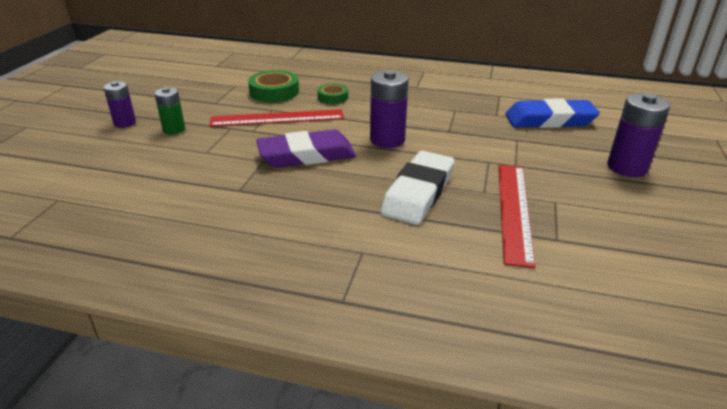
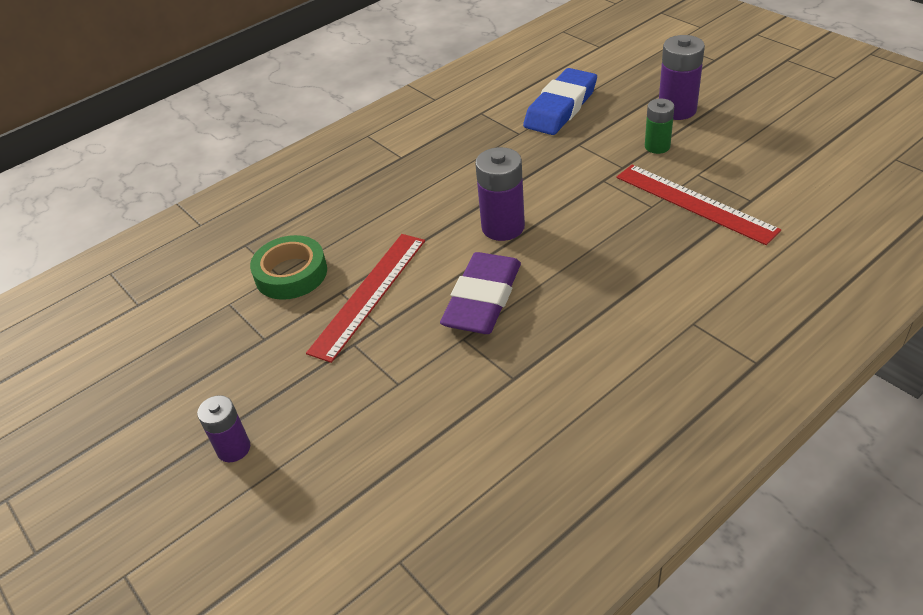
camera: 50 degrees left, 10 degrees up
green battery [155,87,185,135] -> green battery moved to [645,99,674,154]
green tape [317,84,348,104] -> none
white eraser [380,151,455,225] -> none

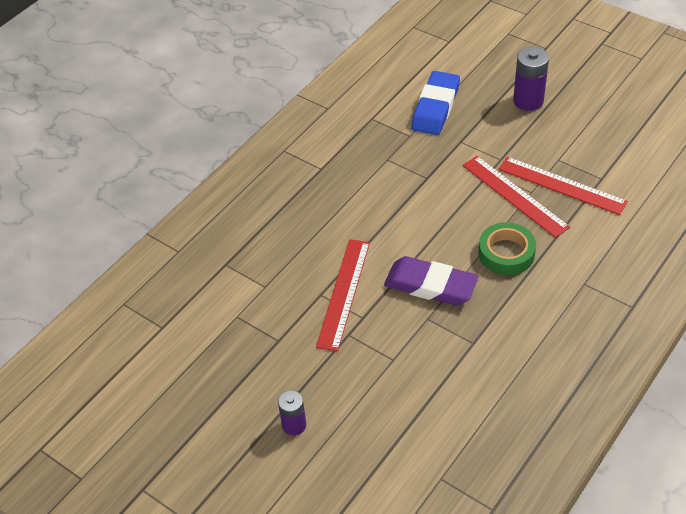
camera: 15 degrees left, 5 degrees up
green tape [250,235,327,300] -> green tape moved to [478,222,536,275]
purple eraser [440,252,521,334] -> purple eraser turned 75 degrees counterclockwise [384,256,478,306]
purple battery [475,147,525,241] -> none
green battery [645,99,674,154] -> none
none -> red ruler [463,156,570,238]

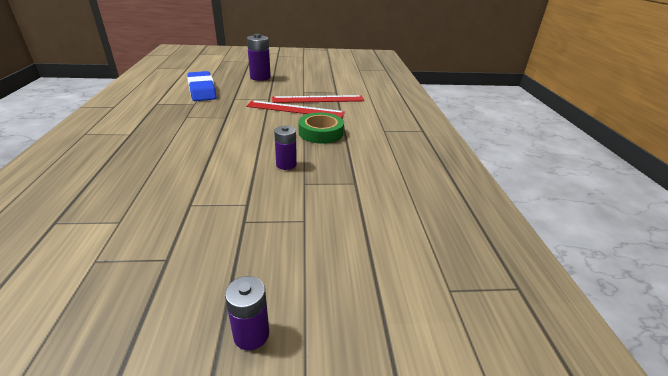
camera: 45 degrees left, 15 degrees down
red ruler [316,239,370,352] -> none
purple eraser [384,256,478,306] -> purple battery [274,126,297,170]

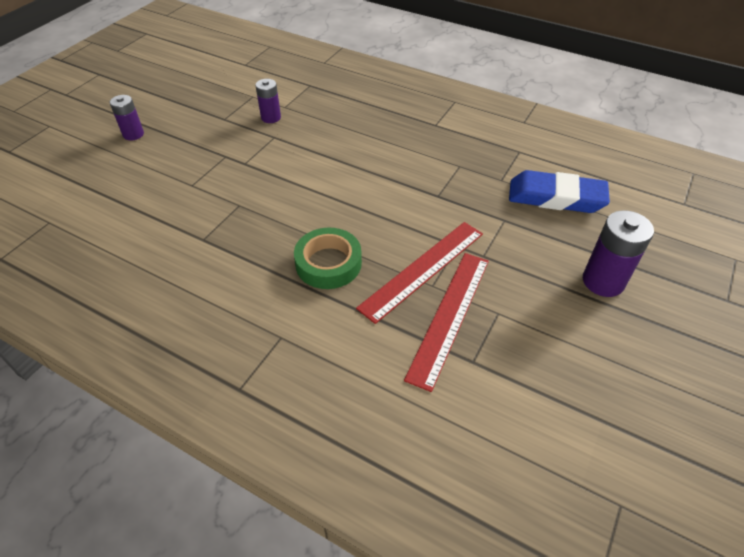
camera: 125 degrees right, 15 degrees up
purple battery [274,126,297,170] -> purple battery moved to [255,79,281,123]

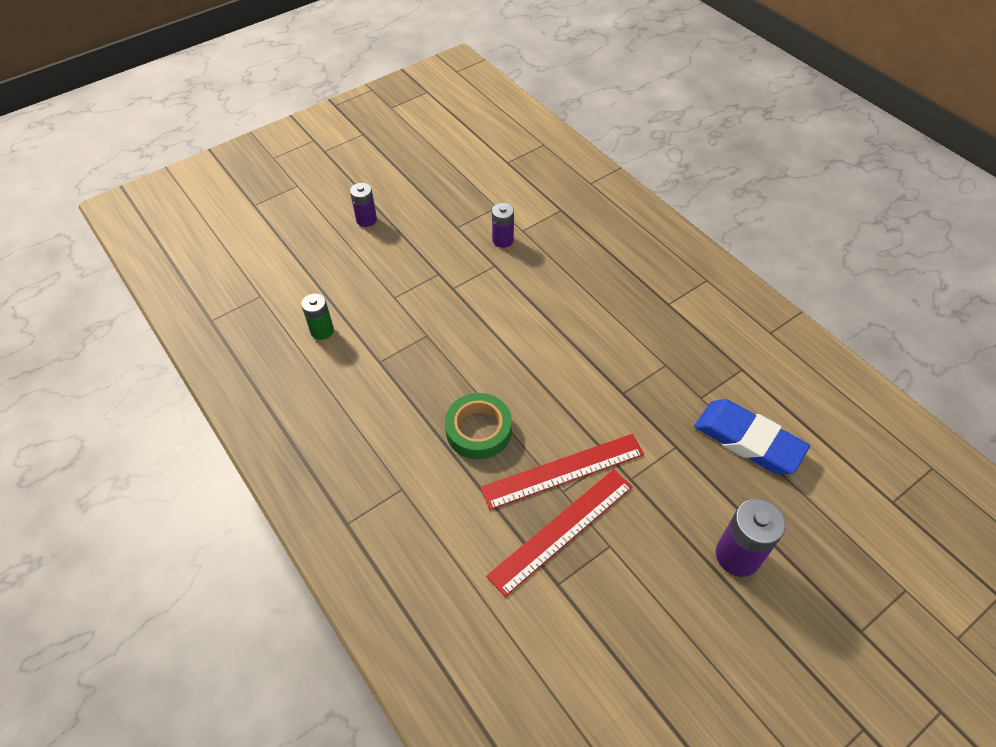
camera: 25 degrees right, 5 degrees up
none -> green battery [301,293,334,340]

